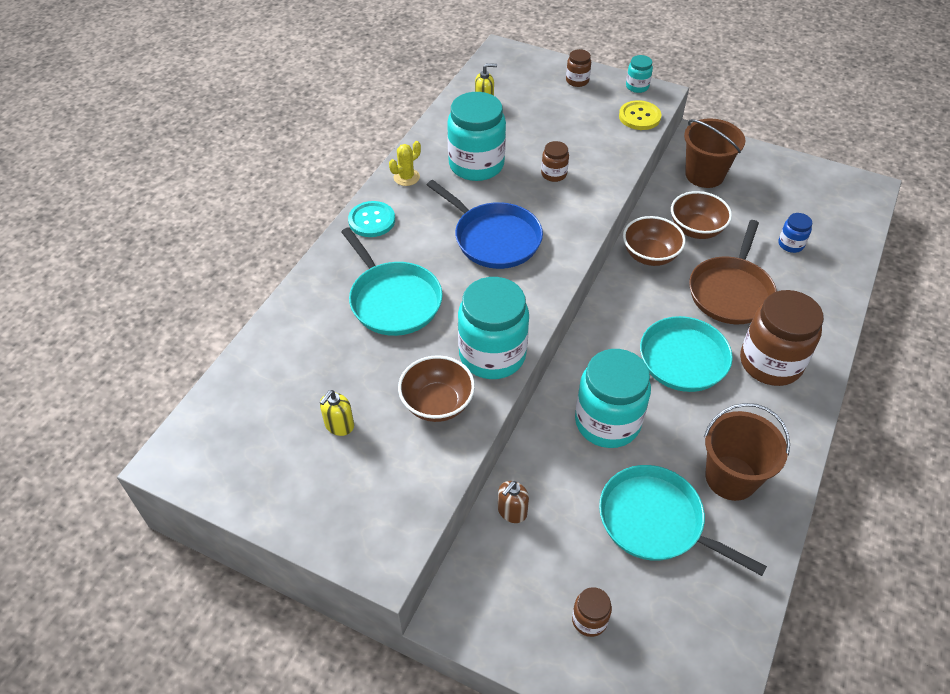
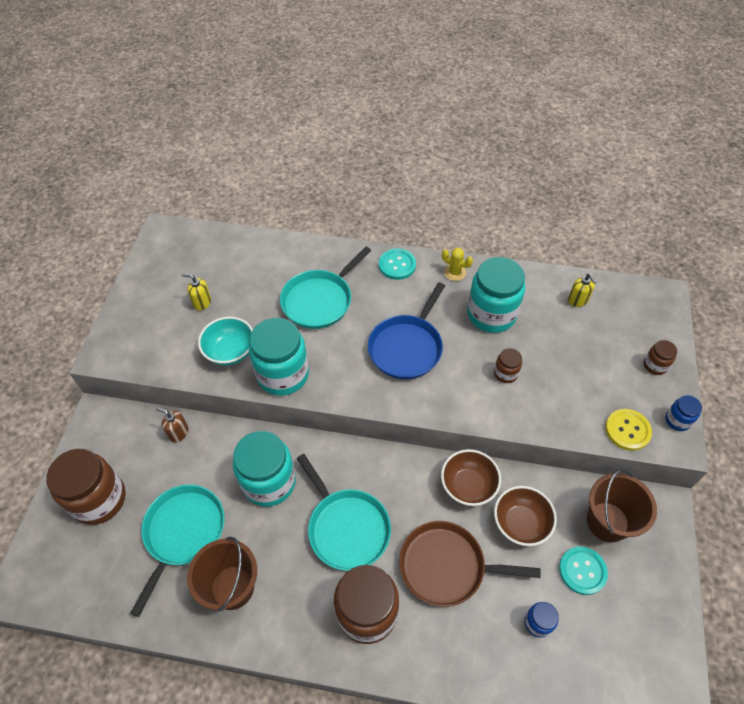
camera: 75 degrees right, 5 degrees up
brown bowl [398,355,475,422] -> turquoise bowl [198,317,253,366]
brown jar [572,587,612,637] -> brown jar [46,449,126,525], size x2.16
turquoise jar [626,55,653,93] -> blue jar [665,395,702,431]
none -> turquoise button [559,547,608,595]

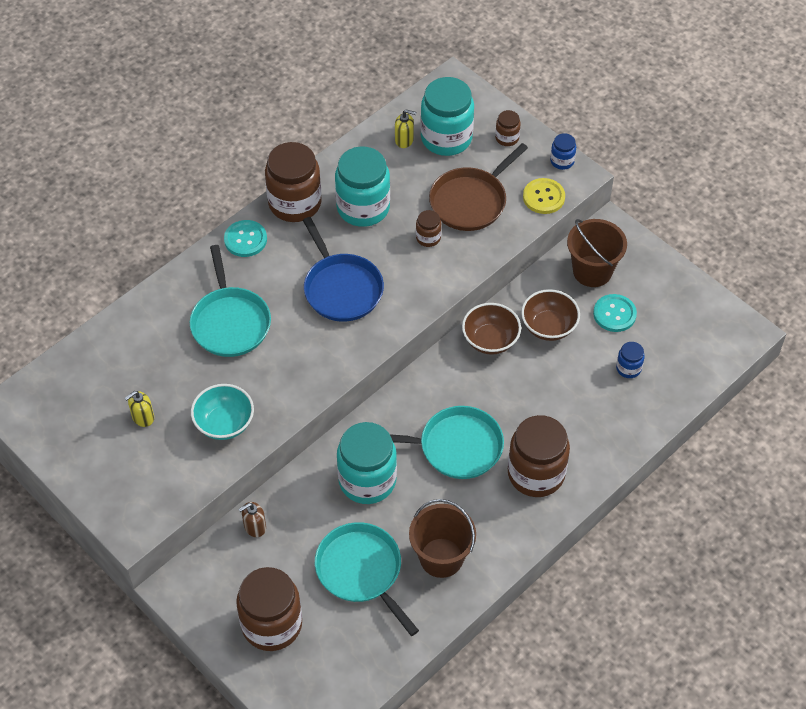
camera: 55 degrees left, 0 degrees up
turquoise jar [249,318,309,396] -> turquoise jar moved to [420,77,474,156]
brown pan [399,521,541,607] -> brown pan moved to [429,143,528,231]
yellow cactus [442,248,473,281] -> brown jar [265,142,322,222]

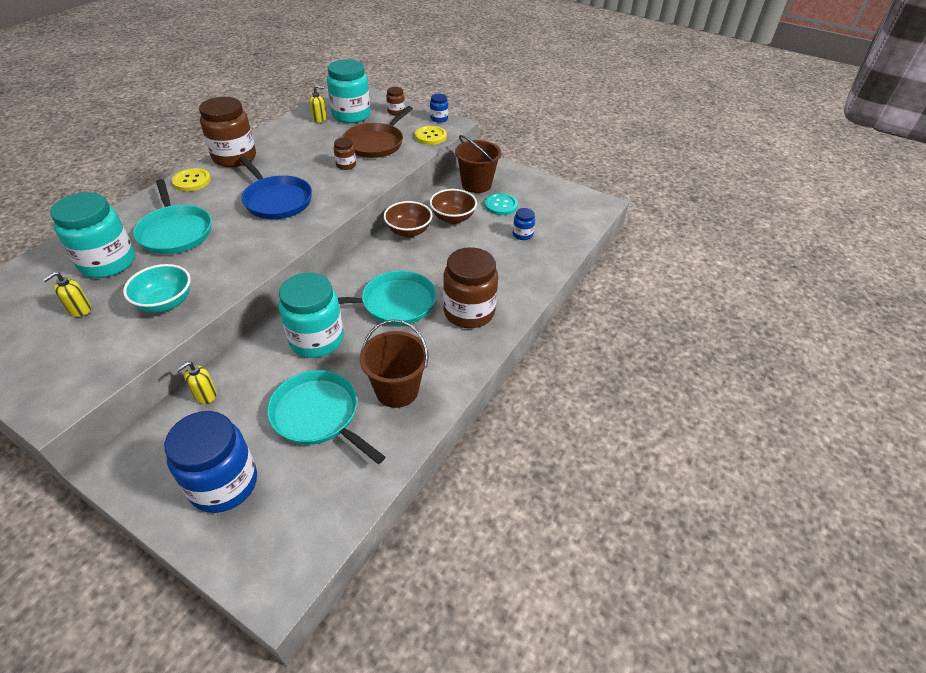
camera: 15 degrees left, 10 degrees down
turquoise button [224,220,267,257] -> yellow button [172,168,211,191]
brown jar [236,567,302,651] -> blue jar [164,411,257,513]
brown soap dispenser [239,502,266,537] -> yellow soap dispenser [176,361,217,404]
turquoise jar [335,146,390,227] -> turquoise jar moved to [50,192,135,278]

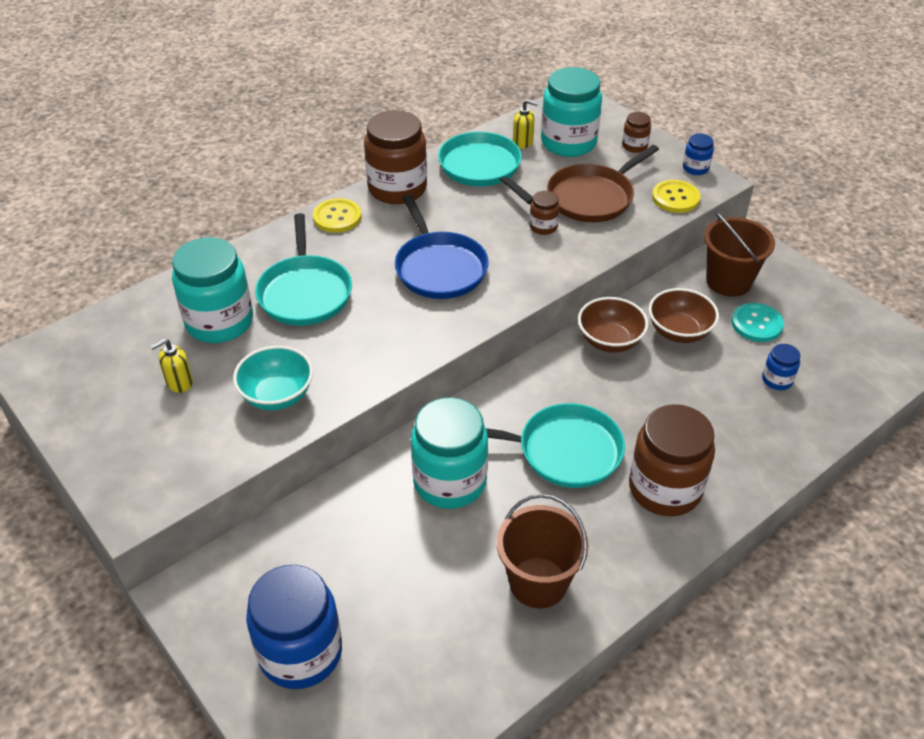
camera: 20 degrees right, 0 degrees up
yellow soap dispenser [176,361,217,404] -> none
turquoise pan [267,370,385,464] -> turquoise pan moved to [438,132,533,204]

